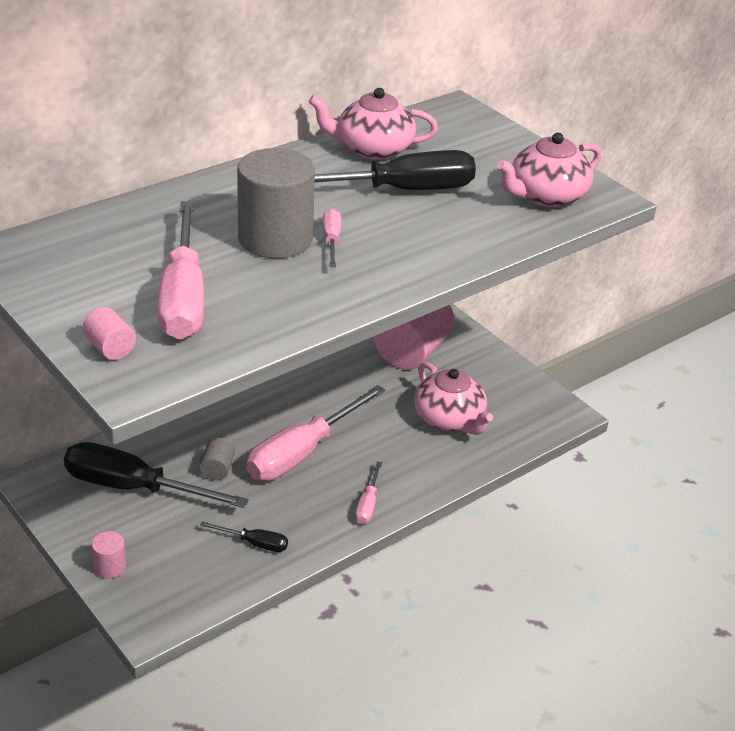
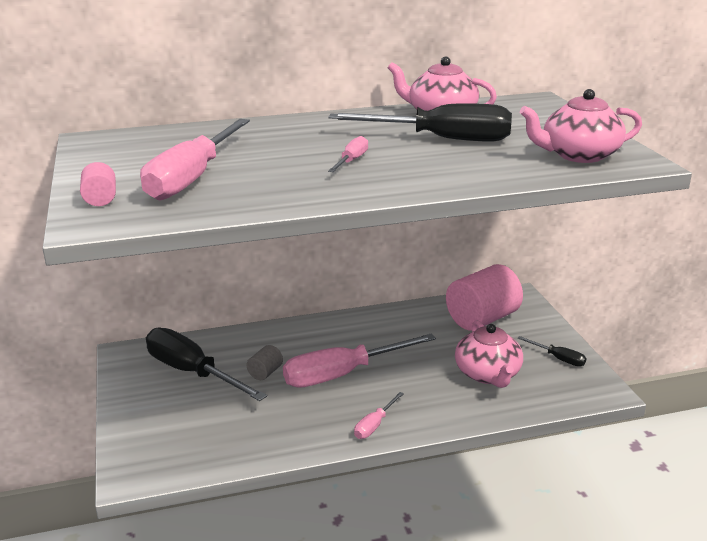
camera: 25 degrees right, 10 degrees down
pink cylinder [91,531,126,579] -> none
black screwdriver [200,521,288,552] -> black screwdriver moved to [518,336,586,367]
grey cylinder [237,148,315,258] -> none

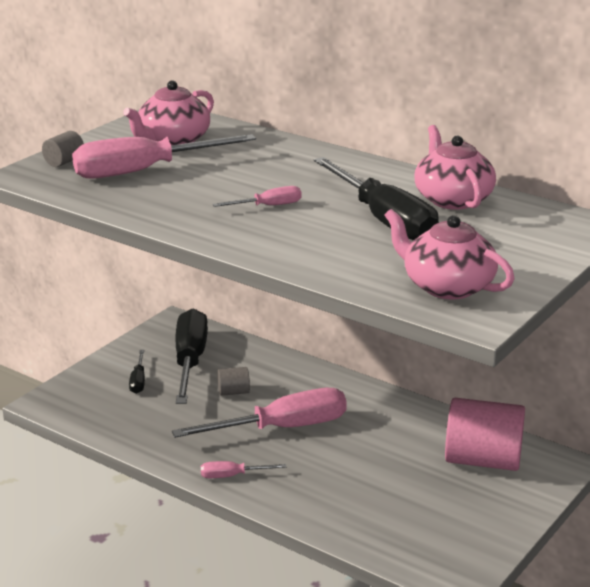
camera: 50 degrees right, 0 degrees up
pink cylinder [80,162,116,206] -> grey cylinder [42,131,84,167]
pink screwdriver [283,334,436,388] -> pink screwdriver turned 135 degrees clockwise [172,388,347,438]
pink teapot [455,320,523,388] -> pink teapot moved to [123,80,214,145]
black screwdriver [518,336,586,367] -> black screwdriver moved to [129,350,145,394]

